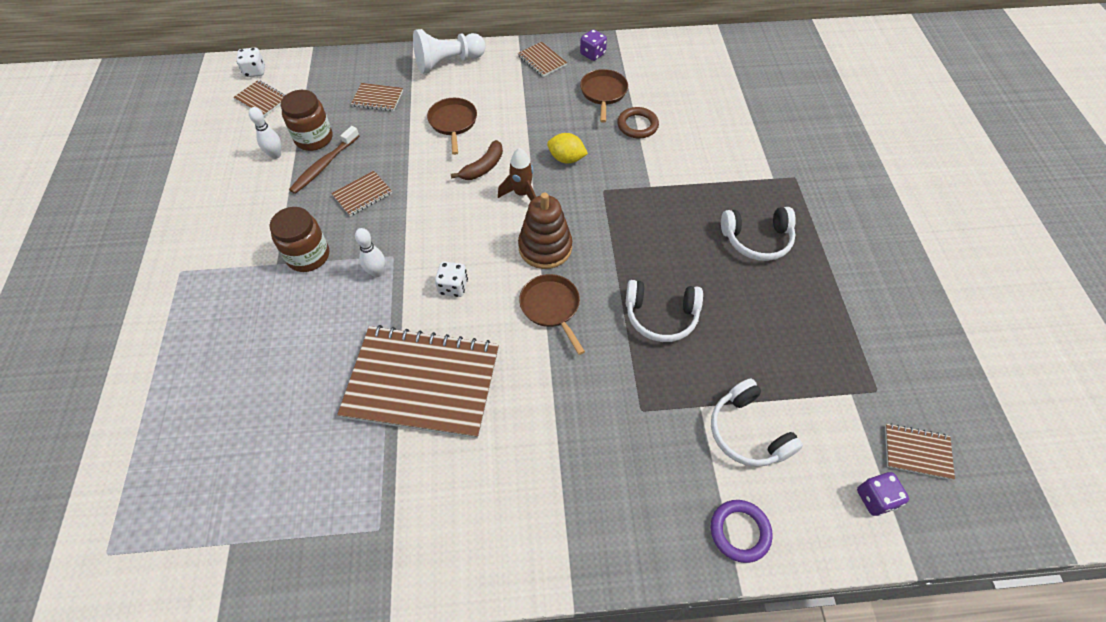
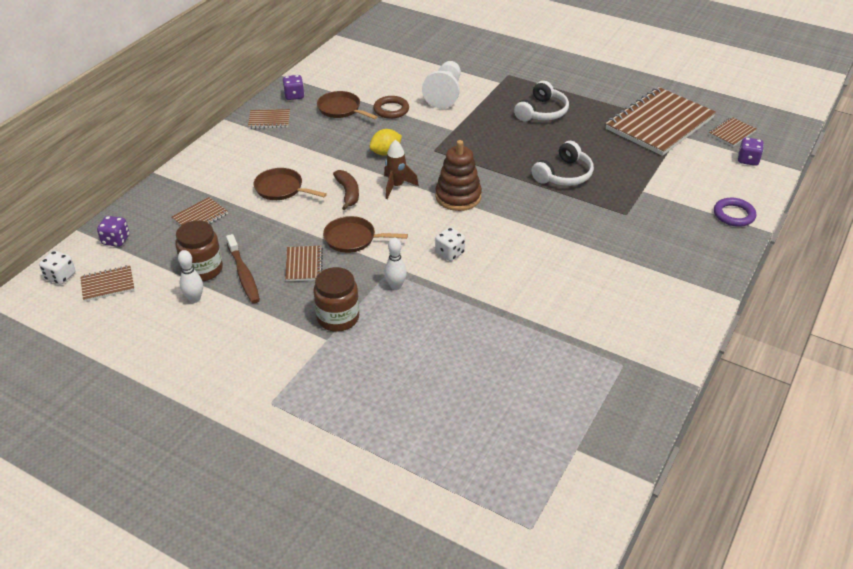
camera: 55 degrees left, 15 degrees down
brown notebook [337,325,499,439] -> brown notebook moved to [605,87,716,156]
white pawn [413,29,486,74] -> white pawn moved to [422,61,461,108]
brown pan [519,274,585,355] -> brown pan moved to [323,216,408,253]
white headphones [711,379,803,467] -> none
none -> purple dice [97,216,129,247]

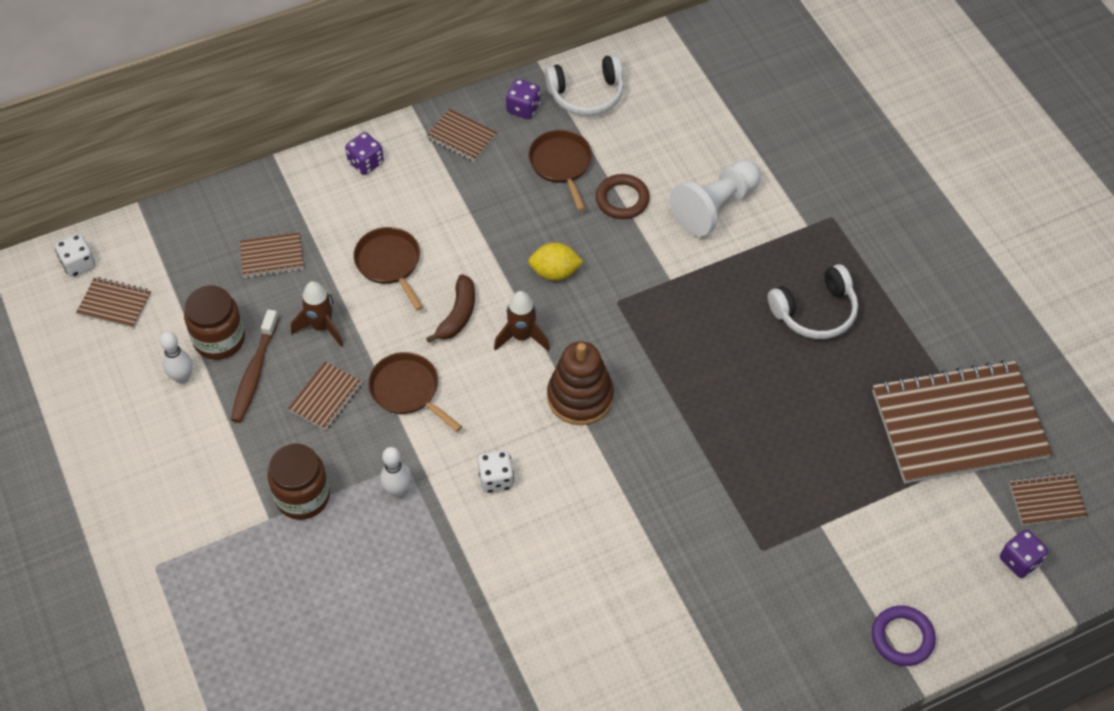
camera: 35 degrees right, 15 degrees up
purple dice [97,216,129,247] -> purple dice moved to [345,132,384,175]
white headphones [531,141,594,186] -> white headphones moved to [545,54,624,116]
none -> brown rocket [291,281,343,347]

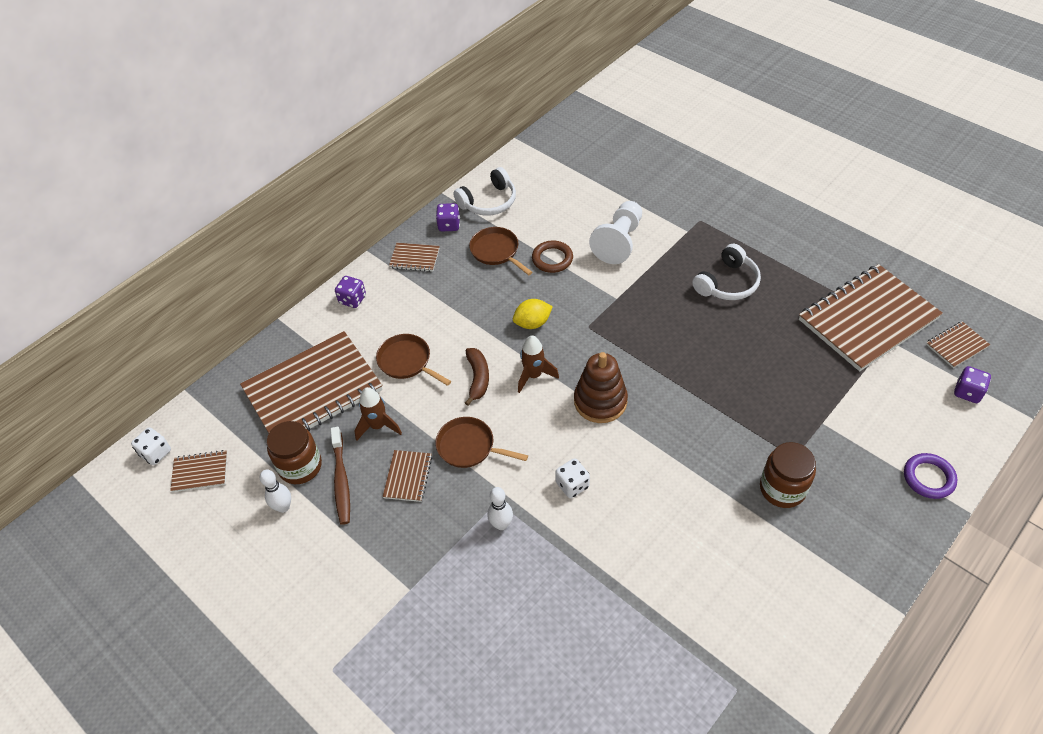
camera: 20 degrees left, 5 degrees down
brown notebook [240,232,304,278] -> brown notebook [240,331,383,433], size x2.34
brown jar [267,444,330,520] -> brown jar moved to [760,442,816,508]

